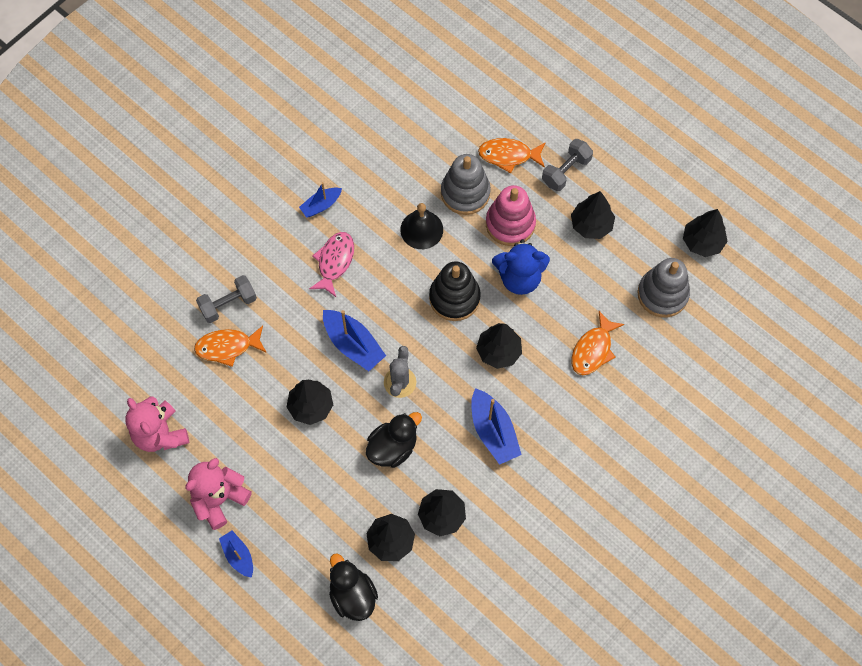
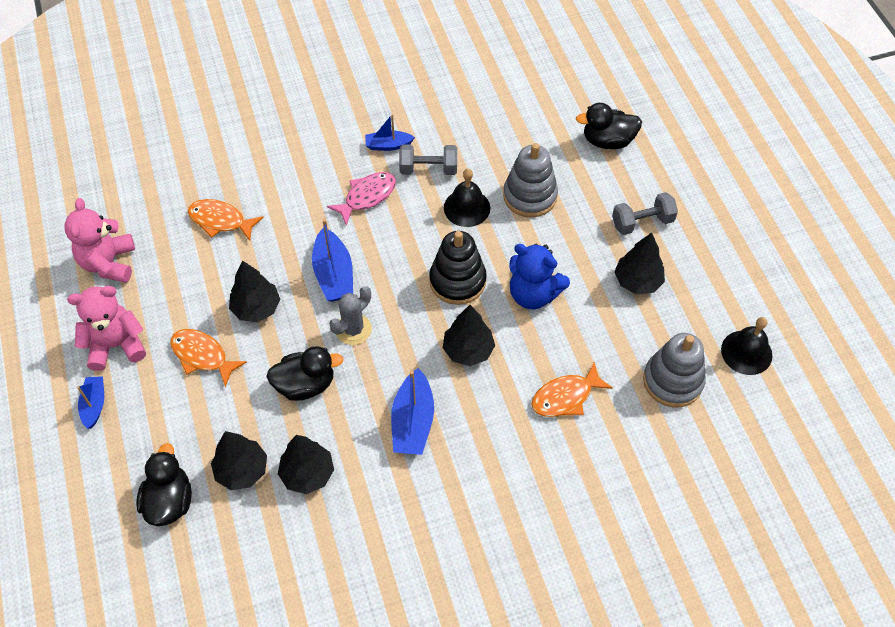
camera: 30 degrees right, 10 degrees down
grey dumbbell [196,275,257,323] -> grey dumbbell moved to [399,145,457,175]
orange fish [478,138,546,173] -> orange fish moved to [170,329,247,387]
pink stacking toy [486,185,536,246] -> none
black tree [683,209,728,257] -> black bell [721,317,772,375]
none -> black duck [576,103,642,149]

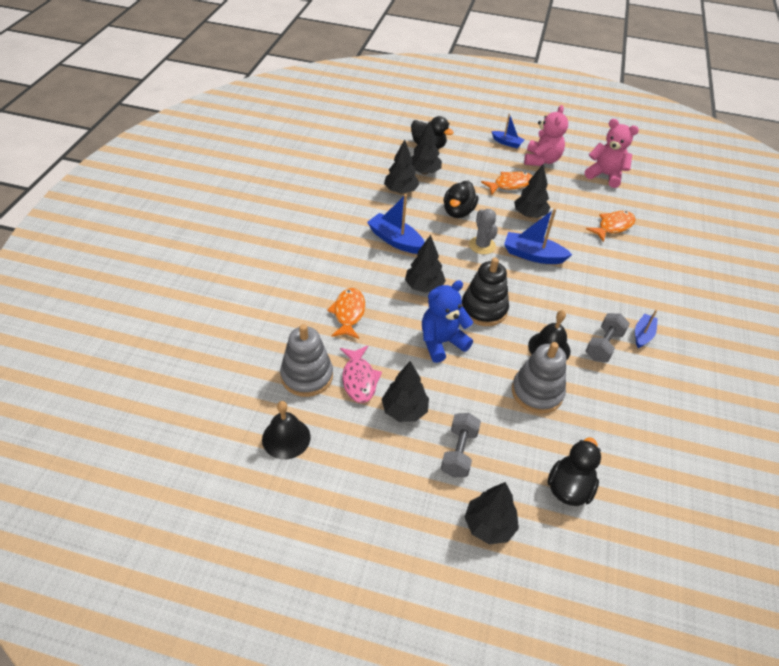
camera: 120 degrees right, 10 degrees down
pink fish [327,172,396,226] -> pink fish moved to [340,346,382,403]
none -> black tree [465,482,519,545]

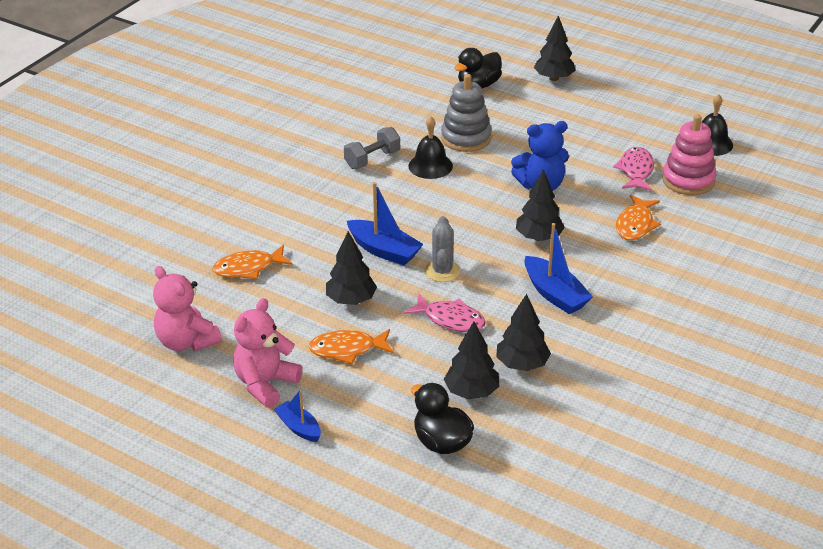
camera: 160 degrees left, 10 degrees down
grey stacking toy [280,324,333,397] -> pink stacking toy [662,114,716,195]
black tree [381,361,429,422] -> none
grey dumbbell [441,413,481,477] -> none
black duck [444,181,478,218] -> pink fish [404,294,486,332]
black stacking toy [461,257,509,326] -> none
blue boat [635,310,658,348] -> none

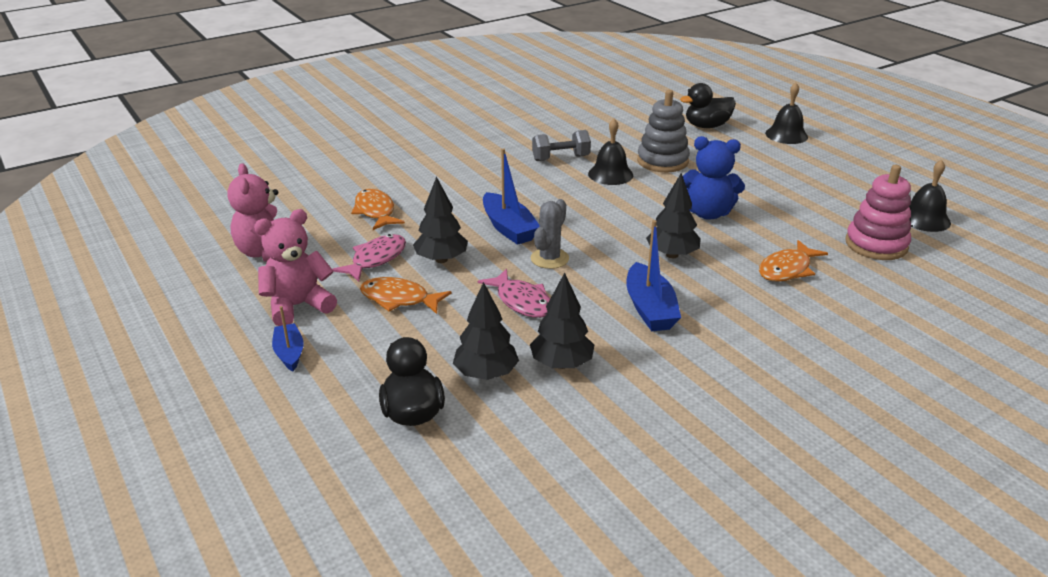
camera: 25 degrees right, 5 degrees down
orange fish [213,245,293,279] -> orange fish turned 60 degrees clockwise [351,189,405,230]
black tree [534,15,576,81] -> black bell [765,83,808,144]
pink fish [613,147,654,191] -> pink fish moved to [332,234,406,282]

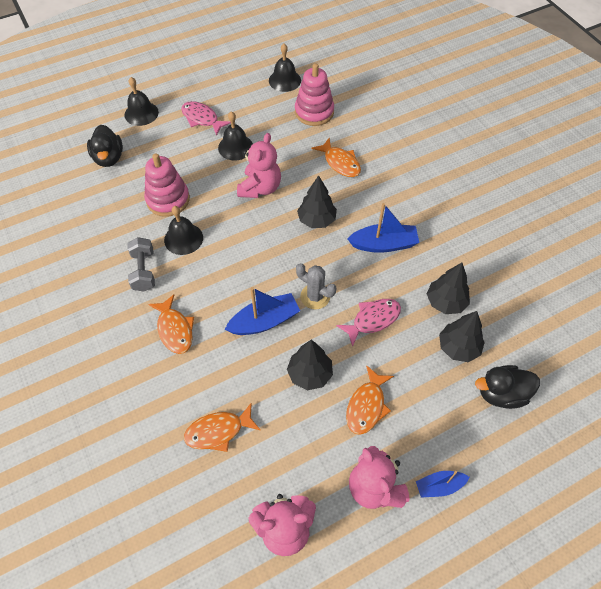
camera: 85 degrees left, 25 degrees up
pink fish [332,234,406,282] -> pink fish moved to [181,101,231,136]
grey stacking toy [637,90,690,172] -> pink stacking toy [144,153,190,217]
blue teddy bear [683,136,745,220] -> pink teddy bear [237,133,281,198]
none -> orange fish [148,294,194,354]
none -> black bell [218,111,253,161]

